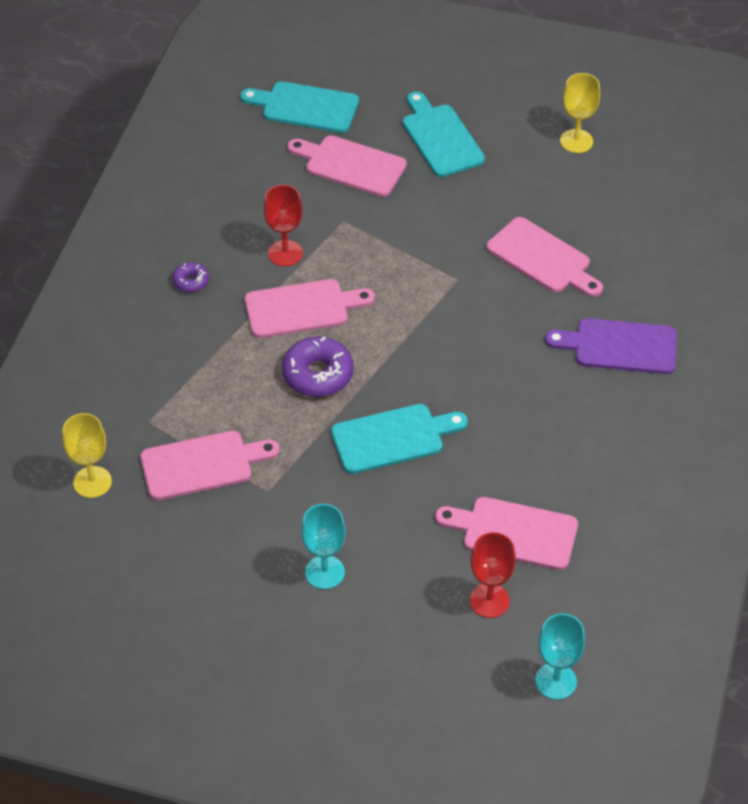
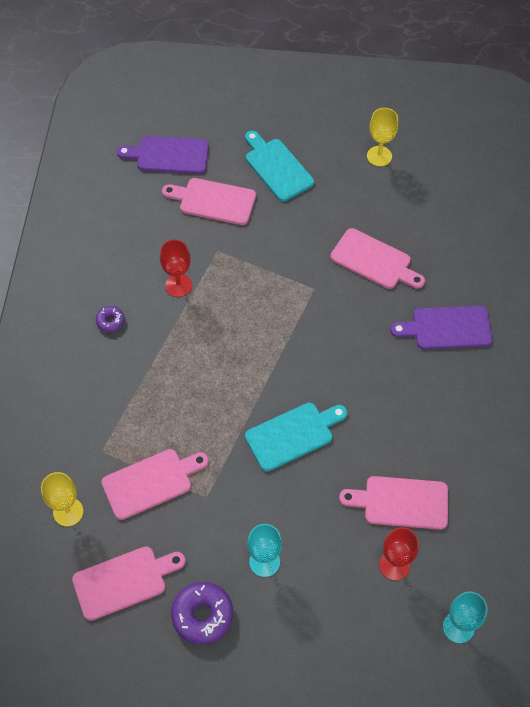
camera: 10 degrees left, 10 degrees up
turquoise cutting board [240,81,359,133] -> purple cutting board [117,136,209,174]
pink cutting board [245,279,375,338] -> pink cutting board moved to [72,546,186,621]
purple donut [282,336,354,397] -> purple donut moved to [171,582,233,645]

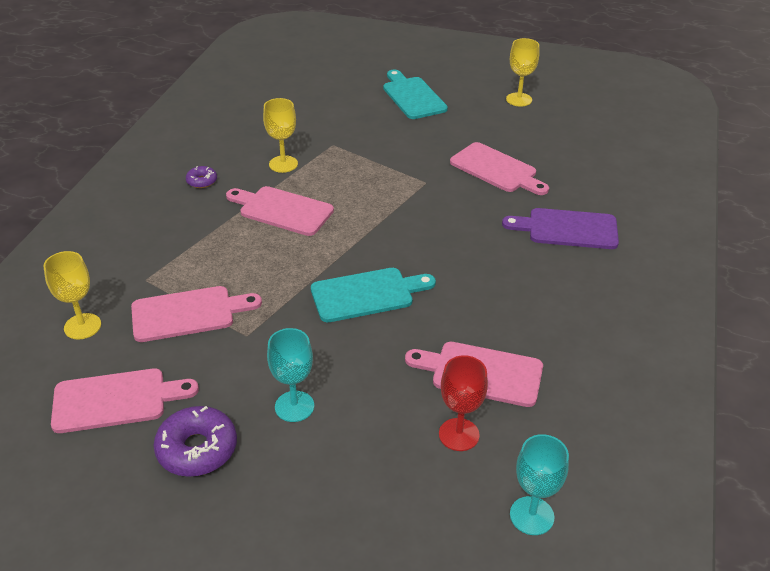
camera: 10 degrees right, 20 degrees down
purple cutting board [117,136,209,174] -> none
red goblet [160,239,192,297] -> yellow goblet [263,98,298,173]
pink cutting board [162,178,256,225] -> pink cutting board moved to [226,186,334,236]

